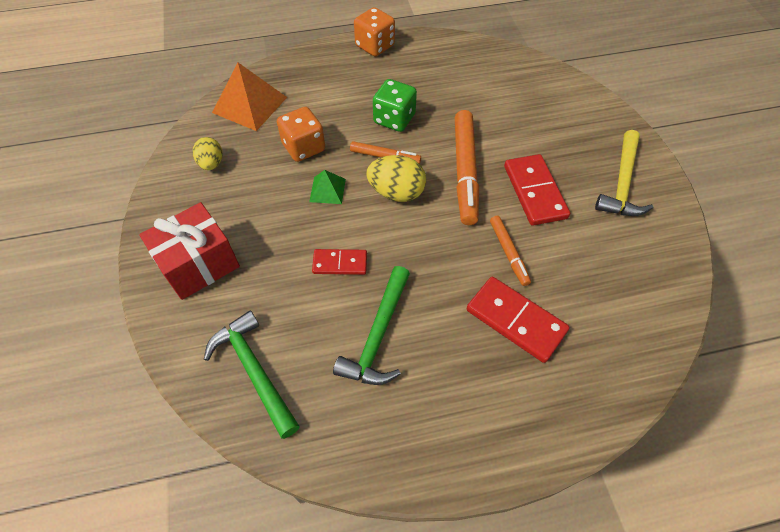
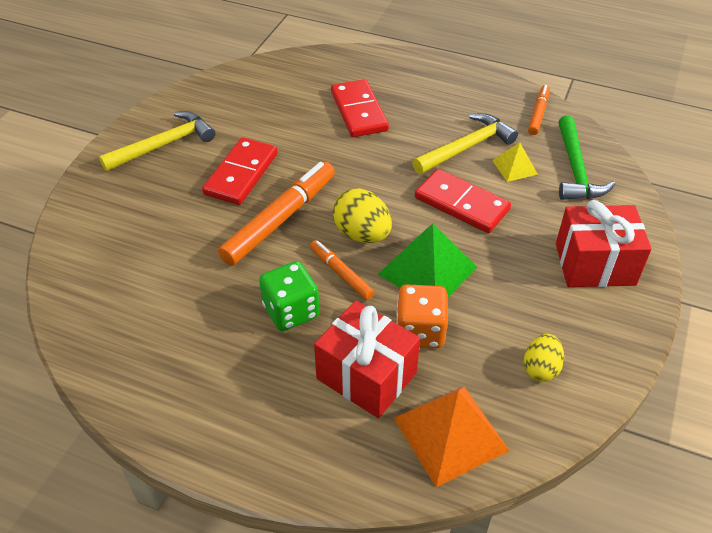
camera: 145 degrees left, 10 degrees down
green pyramid [309,170,346,204] -> green pyramid [378,223,477,297], size x1.86
red domino [312,249,367,275] -> red domino [415,169,511,233], size x1.63
green hammer [333,266,410,385] -> yellow hammer [412,113,518,174]
orange dice [354,7,395,56] -> none
orange marker [490,216,531,286] -> orange marker moved to [528,85,550,135]
none -> red gift [314,300,420,418]
none -> yellow pyramid [492,142,538,182]

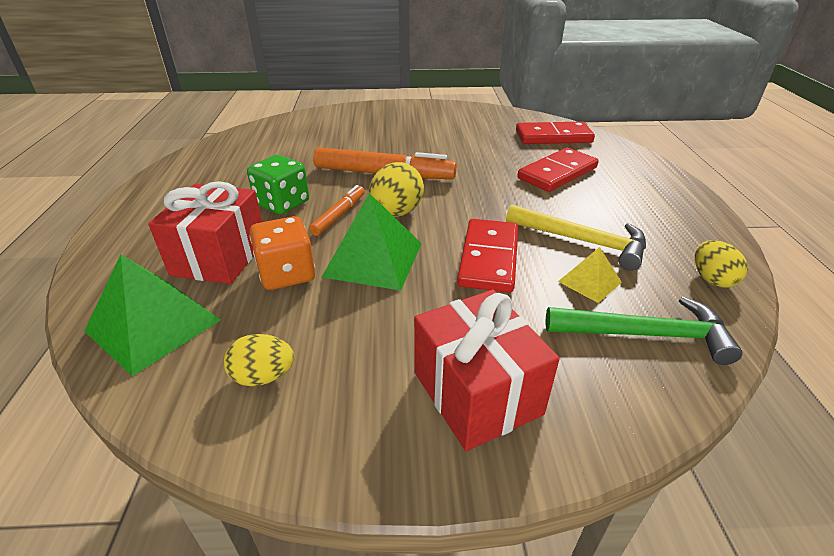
camera: 65 degrees right, 10 degrees down
yellow hammer [99,111,215,171] -> none
red domino [202,137,278,205] -> red domino moved to [516,122,595,144]
orange pyramid [394,386,510,487] -> green pyramid [84,254,221,376]
orange marker [528,85,550,135] -> yellow egg [695,240,748,288]
green hammer [558,115,615,200] -> green hammer turned 150 degrees counterclockwise [546,296,742,365]

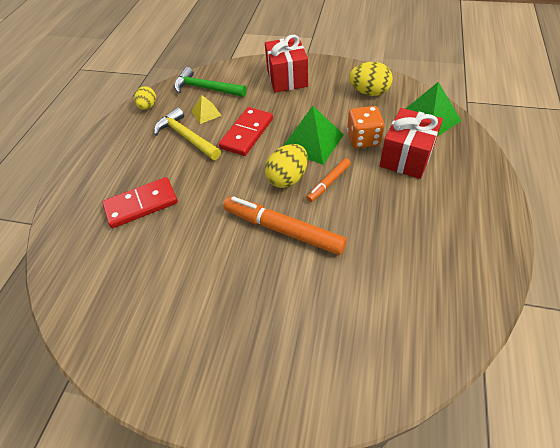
camera: 160 degrees left, 15 degrees up
yellow egg [224,334,294,386] -> yellow egg [349,62,393,96], size x1.51
green dice [247,155,309,215] -> none
red domino [516,122,595,144] -> none

